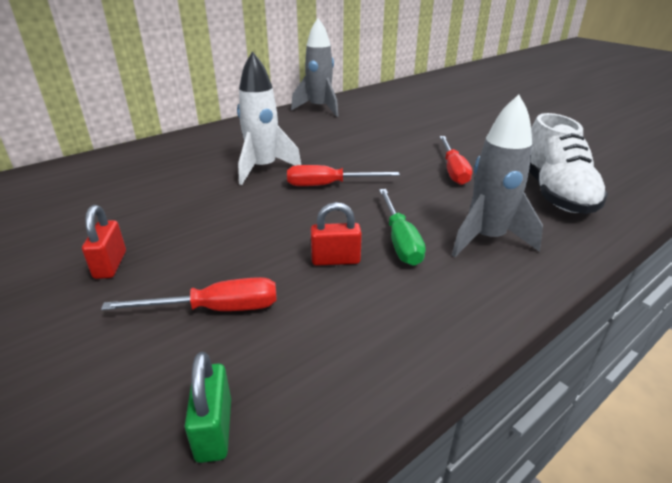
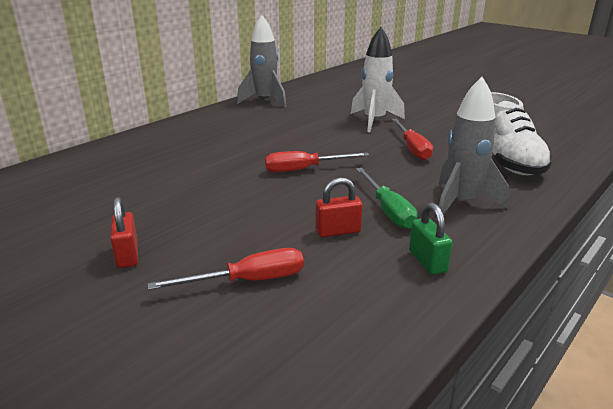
camera: 10 degrees left, 5 degrees down
green padlock [185,352,231,463] -> green padlock moved to [409,202,453,275]
white rocket [237,51,301,185] -> white rocket moved to [351,27,405,132]

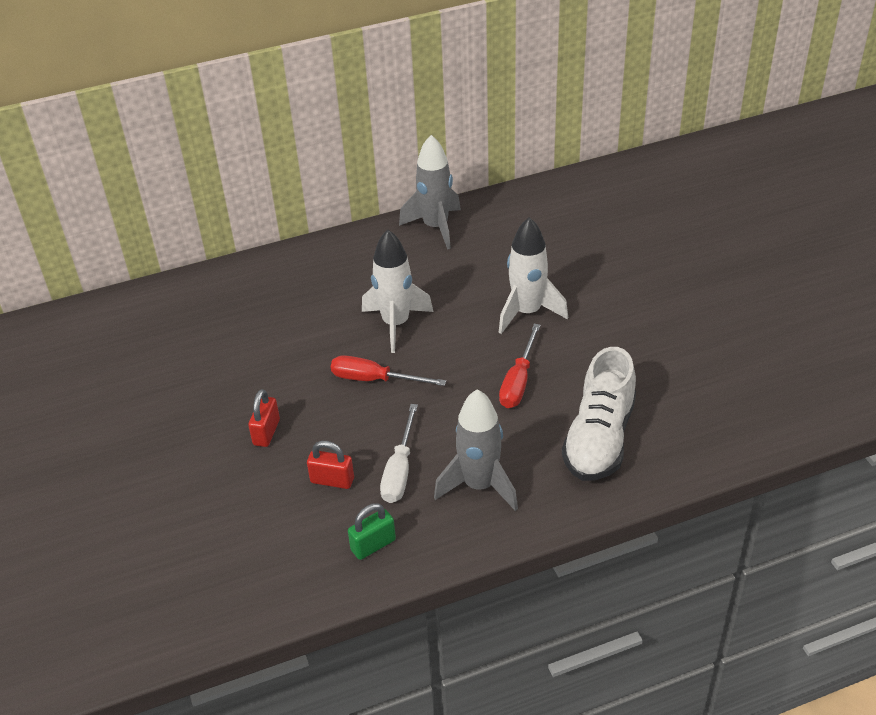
camera: 30 degrees right, 15 degrees up
red padlock [110,197,138,268] -> red padlock moved to [248,389,280,447]
red screwdriver [148,248,304,290] -> none
green screwdriver [356,168,418,229] -> white screwdriver [380,404,418,503]
green padlock [409,202,453,275] -> green padlock turned 45 degrees clockwise [348,503,396,560]
none -> white rocket [362,230,433,353]

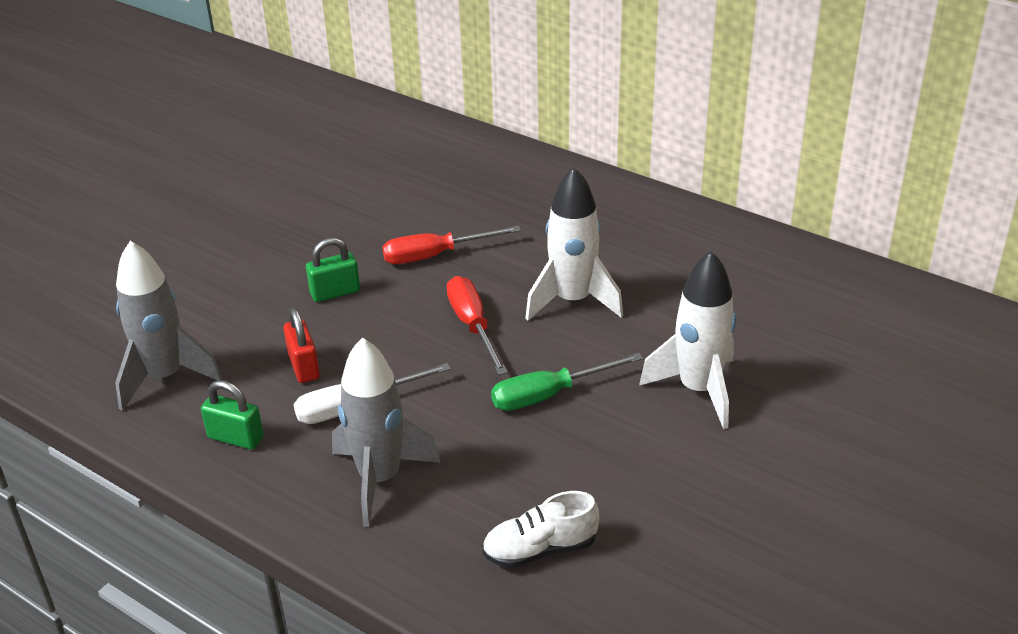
camera: 55 degrees right, 5 degrees down
red padlock [248,389,280,447] -> green padlock [306,238,360,302]
grey rocket [399,135,461,250] -> grey rocket moved to [115,241,222,411]
red screwdriver [499,324,541,408] -> red screwdriver moved to [382,226,521,264]
white shoe [562,347,636,481] -> white shoe [482,491,599,568], size x0.57
none -> green screwdriver [491,353,643,411]

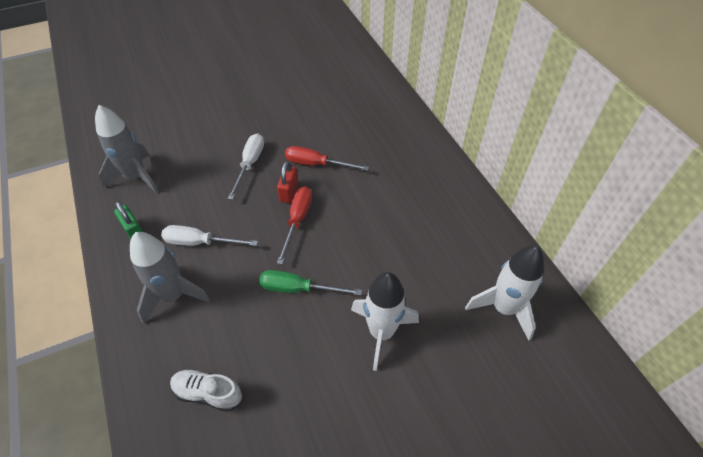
camera: 30 degrees right, 15 degrees up
red padlock [283,308,320,383] -> red padlock moved to [277,161,298,203]
green padlock [306,238,360,302] -> white screwdriver [228,133,264,200]
white rocket [525,167,623,321] -> white rocket moved to [465,246,544,340]

